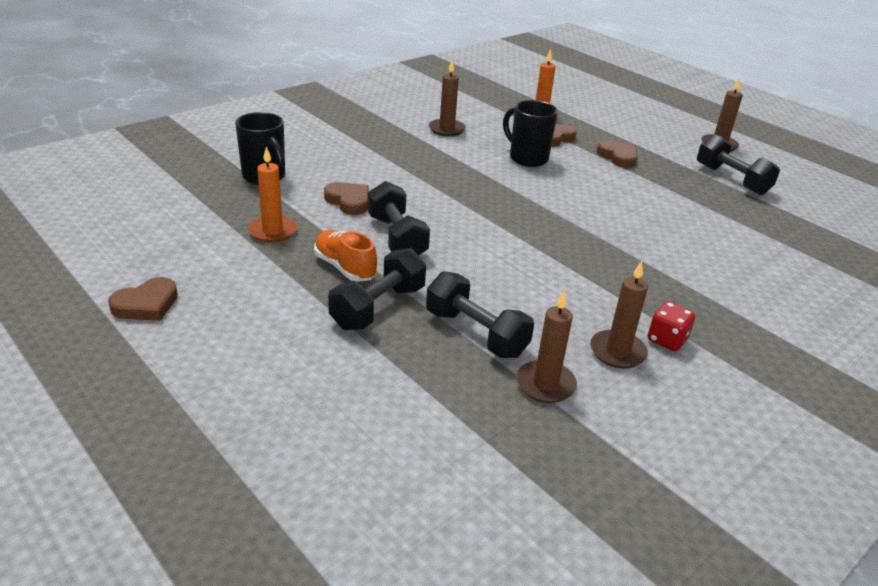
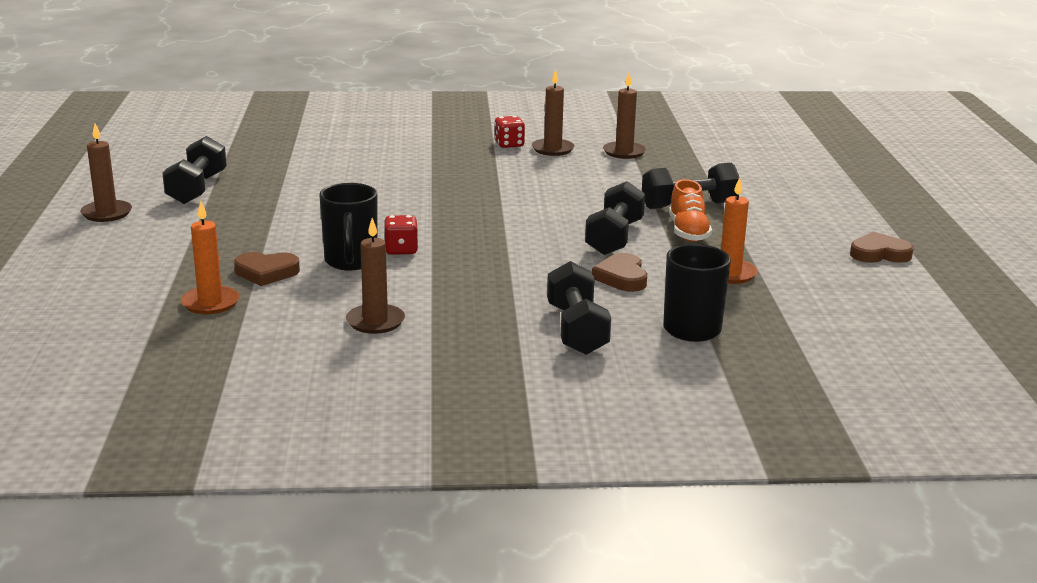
camera: 140 degrees left, 10 degrees down
black dumbbell [426,271,534,358] -> black dumbbell moved to [547,261,611,355]
brown heart [596,140,637,168] -> none
none -> red dice [384,215,418,255]

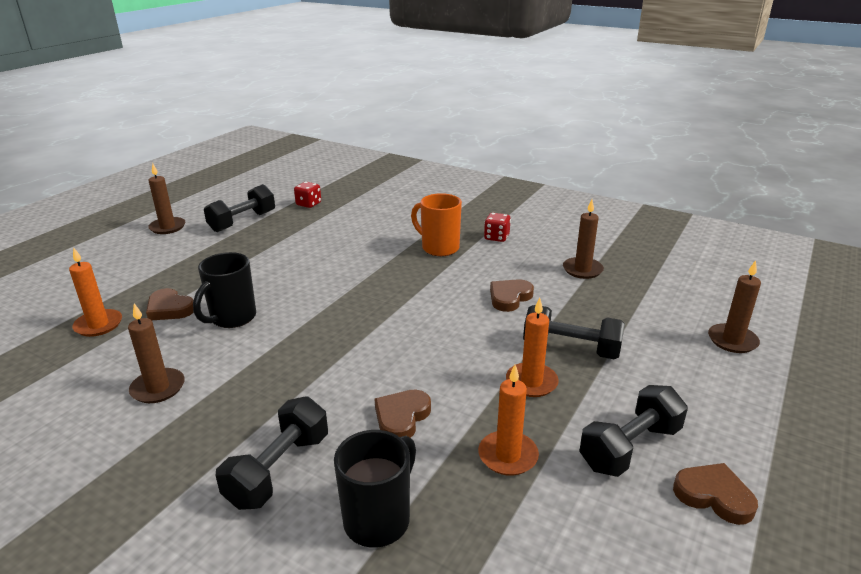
camera: 35 degrees right, 5 degrees up
red dice [384,215,418,255] -> red dice moved to [294,182,321,208]
brown candle [532,69,574,156] -> brown candle moved to [708,260,761,353]
black dumbbell [585,181,645,255] -> black dumbbell moved to [579,385,688,477]
orange shoe [669,179,712,242] -> orange candle [506,298,559,397]
none -> orange mug [411,193,462,256]
none -> brown heart [490,279,534,312]

